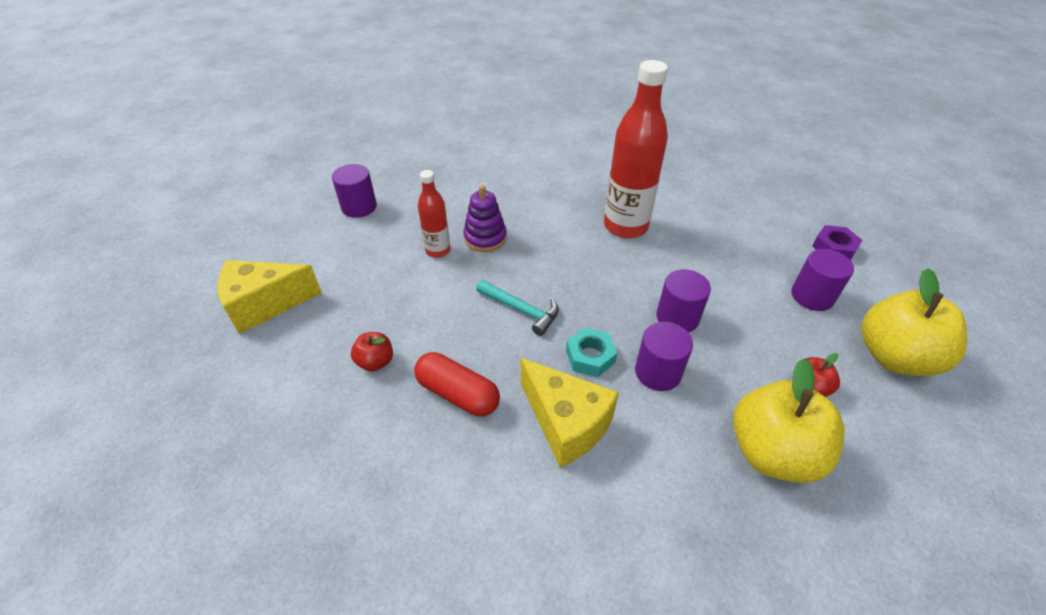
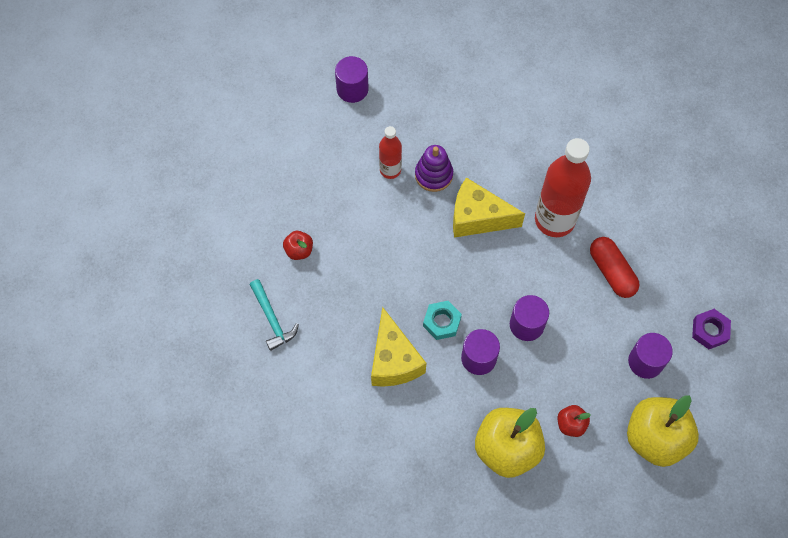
camera: 30 degrees right, 20 degrees up
yellow cheese [218,260,322,334] -> yellow cheese moved to [453,177,525,238]
red capsule [414,352,500,417] -> red capsule moved to [590,237,639,298]
turquoise hammer [476,280,559,336] -> turquoise hammer moved to [250,279,299,351]

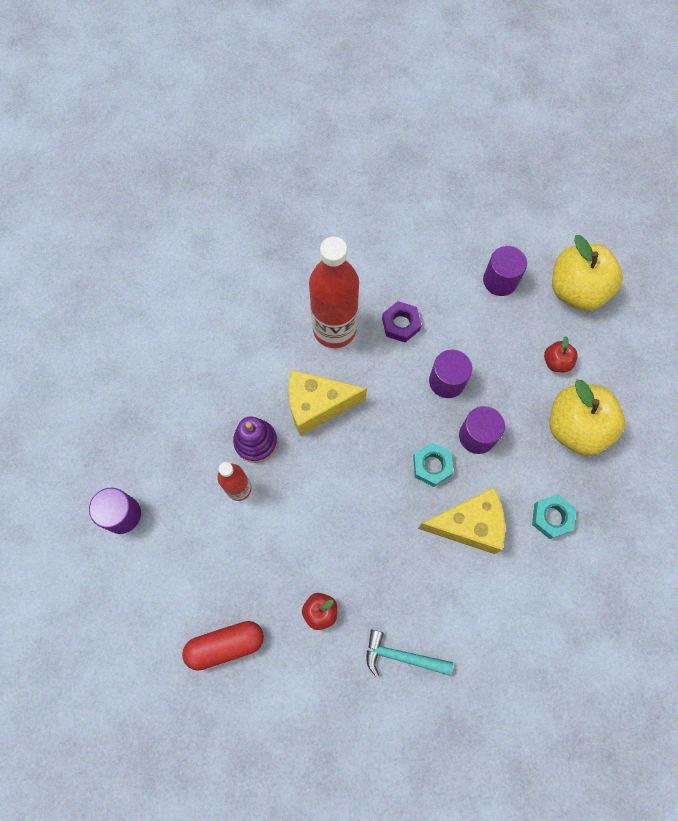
camera: 80 degrees left, 5 degrees up
turquoise hammer [250,279,299,351] -> turquoise hammer turned 150 degrees counterclockwise [366,629,453,677]
yellow cheese [453,177,525,238] -> yellow cheese turned 60 degrees clockwise [288,369,367,435]
red capsule [590,237,639,298] -> red capsule moved to [182,621,264,671]
purple nut [692,309,731,349] -> purple nut moved to [382,301,421,343]
none -> turquoise nut [532,494,576,539]

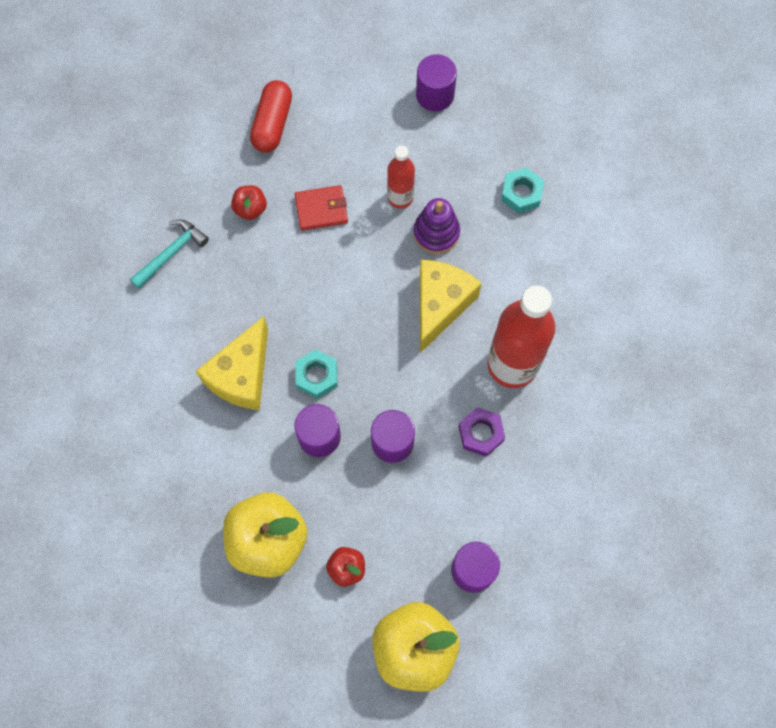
camera: 120 degrees right, 0 degrees up
turquoise nut [532,494,576,539] -> turquoise nut moved to [501,167,544,213]
none -> red wallet [295,185,348,231]

